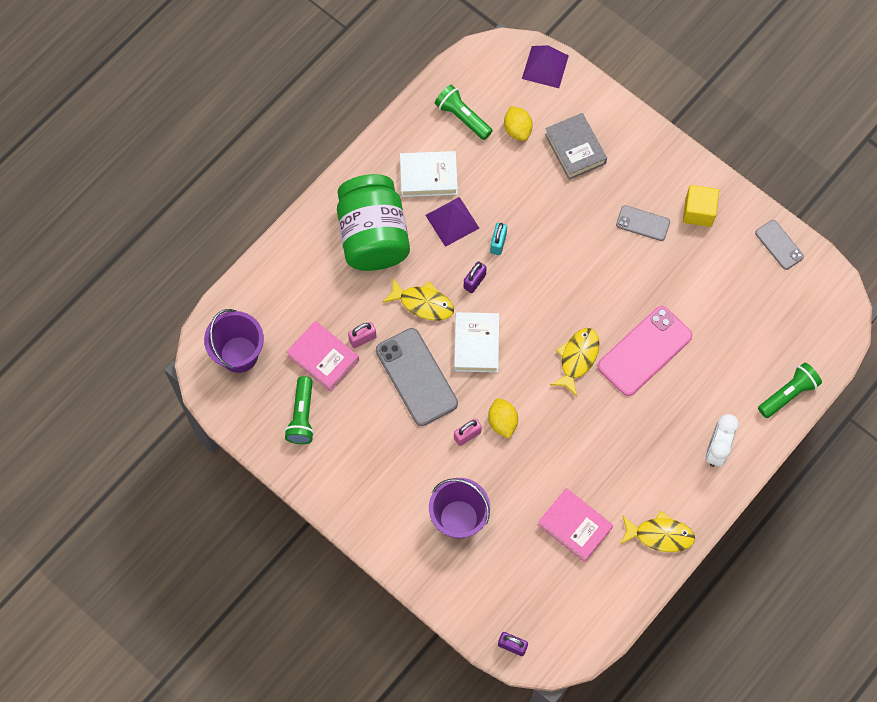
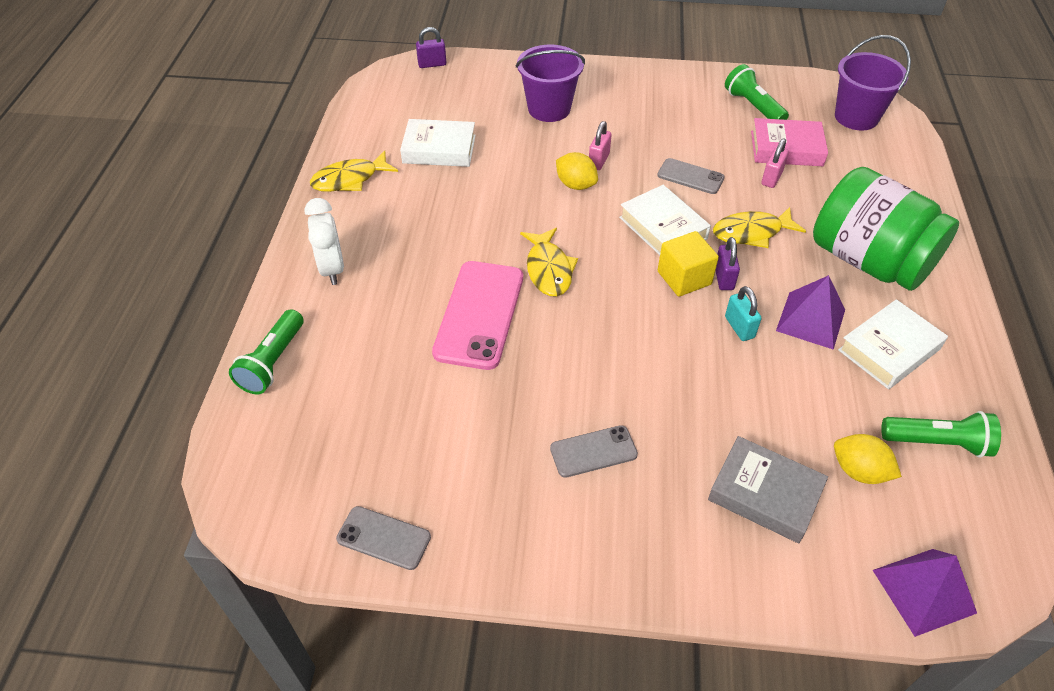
camera: 145 degrees right, 20 degrees down
grey phone [376,328,458,426] -> grey phone [657,158,725,194], size x0.54
pink book [538,488,613,562] -> white book [400,119,476,167]
yellow cube [683,185,719,227] -> yellow cube moved to [658,231,719,297]

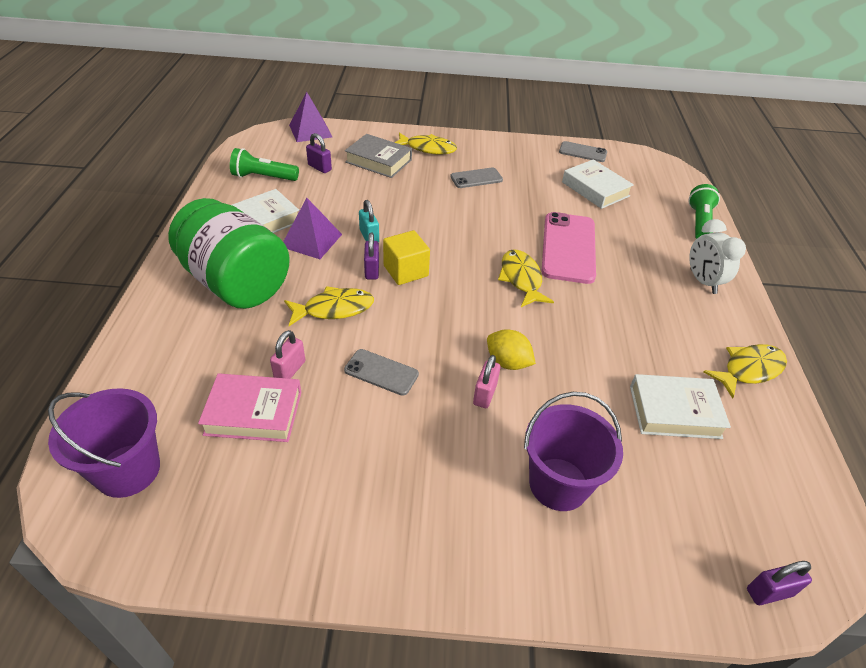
camera: 175 degrees right, 5 degrees down
white book [619,185,711,255] -> white book moved to [562,159,634,209]
green flashlight [725,64,789,120] -> none
yellow lemon [834,434,902,484] -> purple padlock [306,133,332,173]
none -> yellow fish [394,133,457,155]

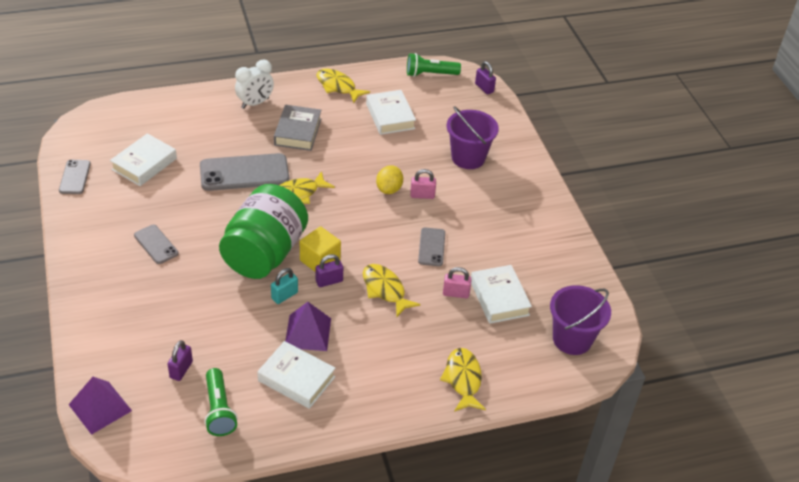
camera: 110 degrees left, 0 degrees up
green jar [168,198,290,309] -> green jar moved to [219,184,308,279]
pink book [198,373,302,442] -> white book [471,265,532,324]
grey book [345,134,412,178] -> grey book moved to [274,105,321,151]
yellow fish [394,133,457,155] -> yellow fish moved to [440,348,486,412]
pink phone [542,212,596,284] -> grey phone [200,153,289,191]
green flashlight [688,184,720,239] -> green flashlight moved to [407,53,461,77]

